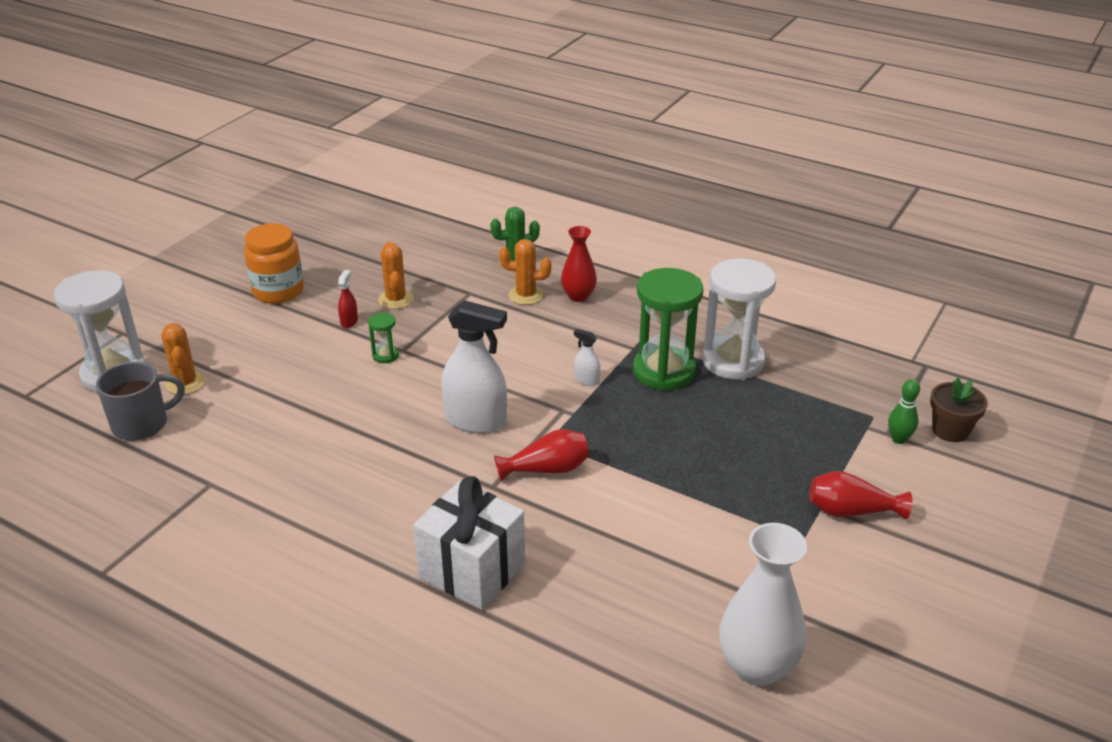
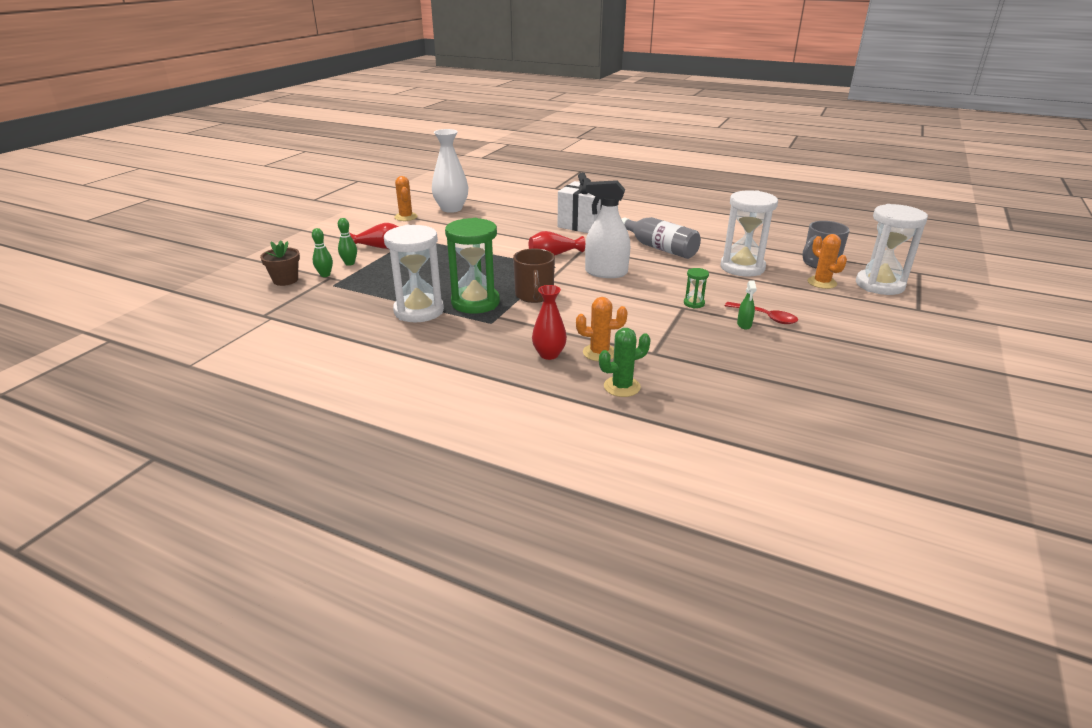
camera: 175 degrees right, 5 degrees down
orange jar [244,223,304,303] -> none
red spray bottle [338,270,358,328] -> green spray bottle [737,280,757,330]
orange cactus [378,242,414,309] -> orange cactus moved to [394,176,418,221]
white spray bottle [574,329,600,386] -> brown mug [513,249,555,303]
none -> green bowling pin [338,218,357,266]
none -> grey bottle [621,217,701,259]
none -> white hourglass [720,190,778,277]
none -> red spoon [725,302,798,324]

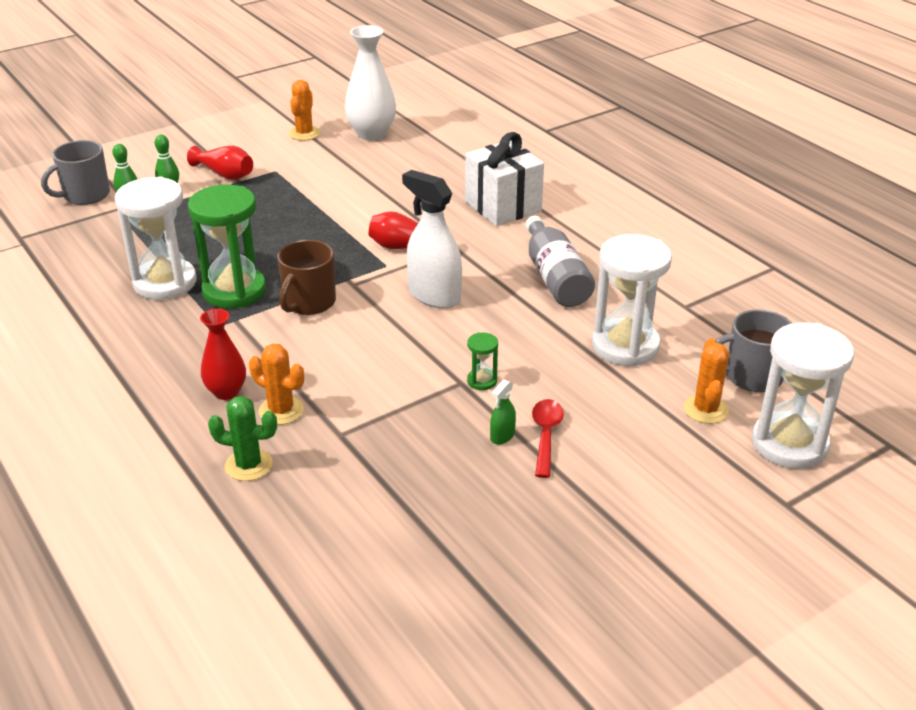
camera: 30 degrees right, 5 degrees up
brown flower pot [260,240,300,286] -> grey mug [41,140,110,205]
red spoon [725,302,798,324] -> red spoon turned 150 degrees counterclockwise [532,399,564,478]

